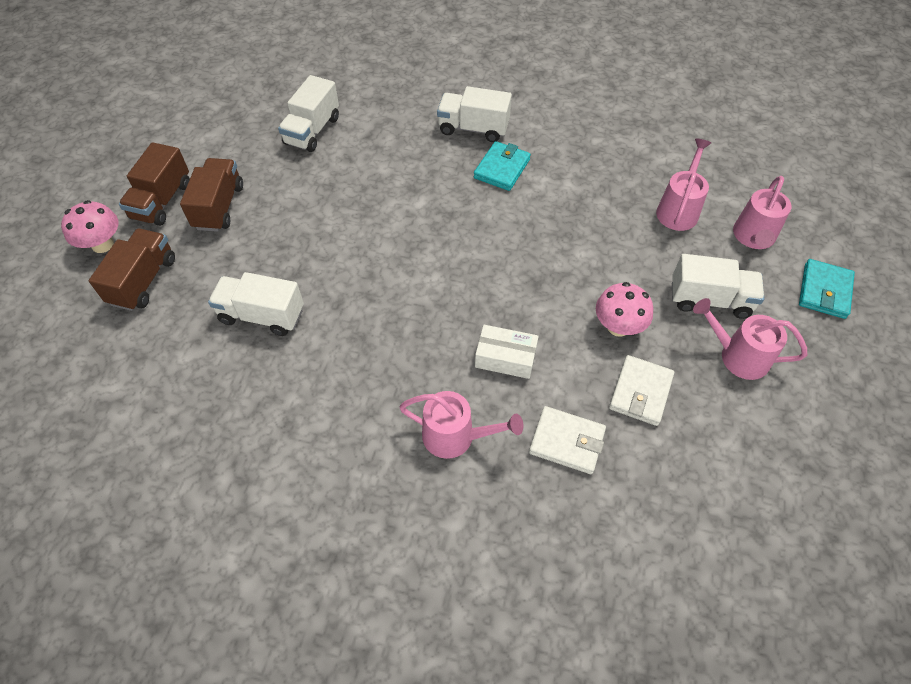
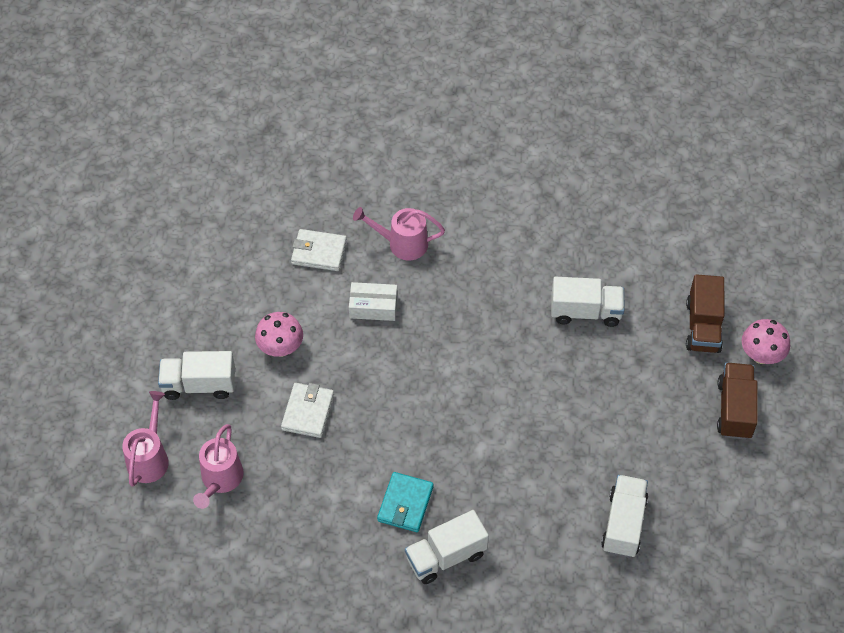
camera: 170 degrees right, 0 degrees up
brown truck [180,158,243,232] -> none
white truck [437,86,512,142] -> white truck turned 150 degrees clockwise [405,510,489,584]
white wallet [609,355,674,426] -> white wallet moved to [281,383,334,438]
pink watering can [693,298,807,380] -> none
turquoise wallet [799,259,855,319] -> none

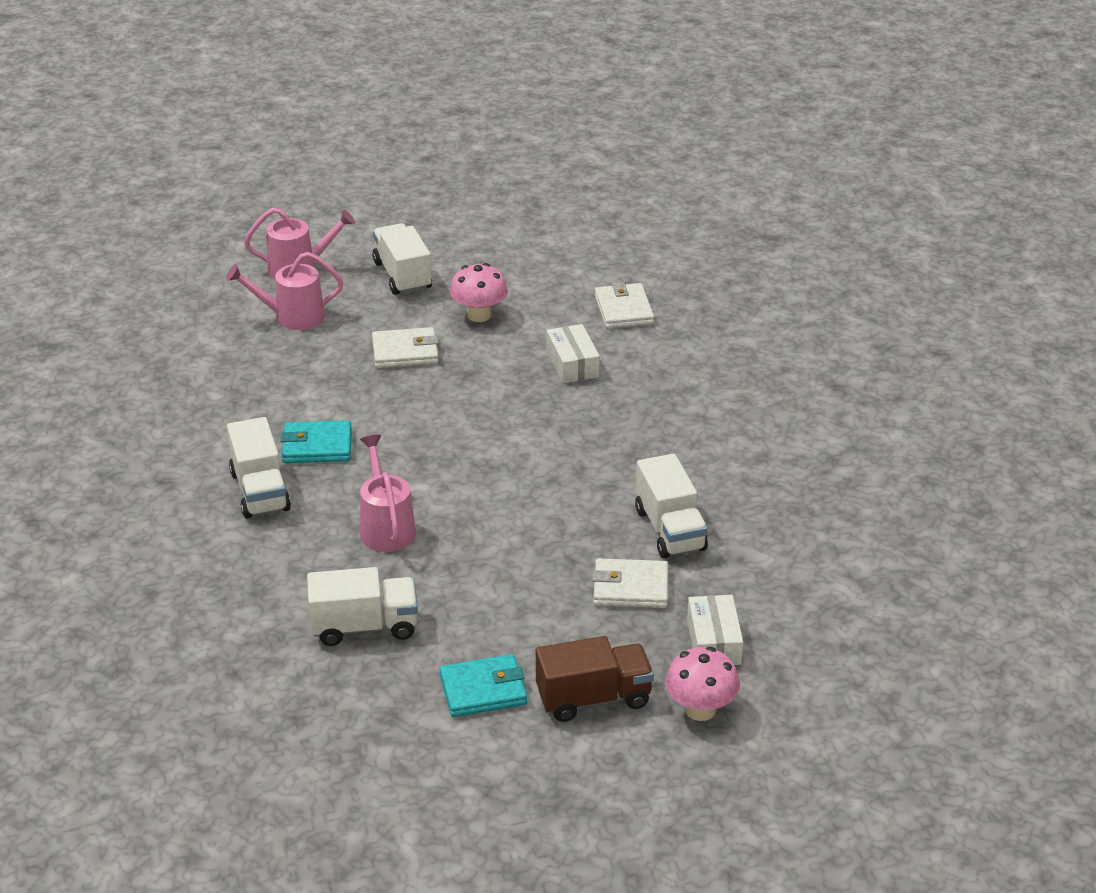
camera: 70 degrees right, 20 degrees down
pink watering can [353,207,445,260] -> pink watering can moved to [360,435,416,552]
white truck [405,510,489,584] -> white truck turned 150 degrees counterclockwise [227,417,291,519]
brown truck [686,274,724,353] -> white box [687,595,743,665]
none -> turquoise wallet [439,654,527,717]
none -> white wallet [592,558,668,608]

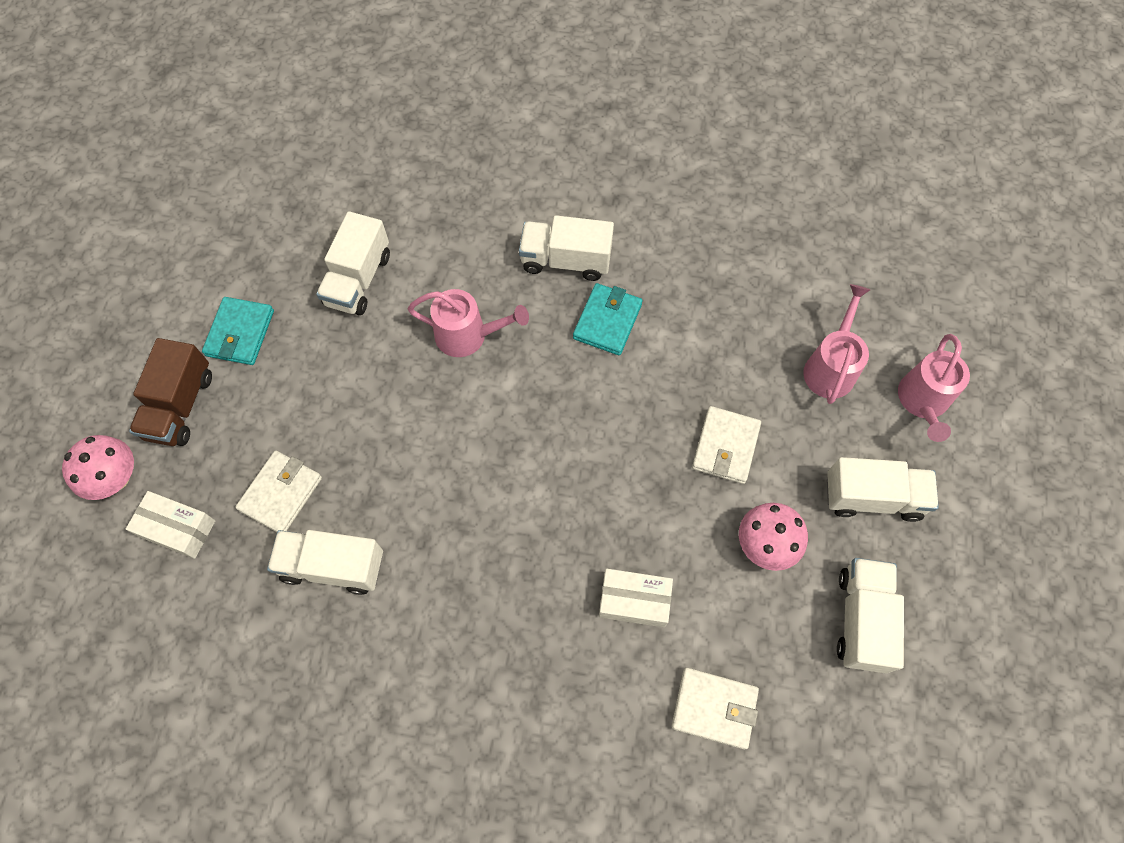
camera: 115 degrees right, 30 degrees up
none -> white truck [837,558,904,673]

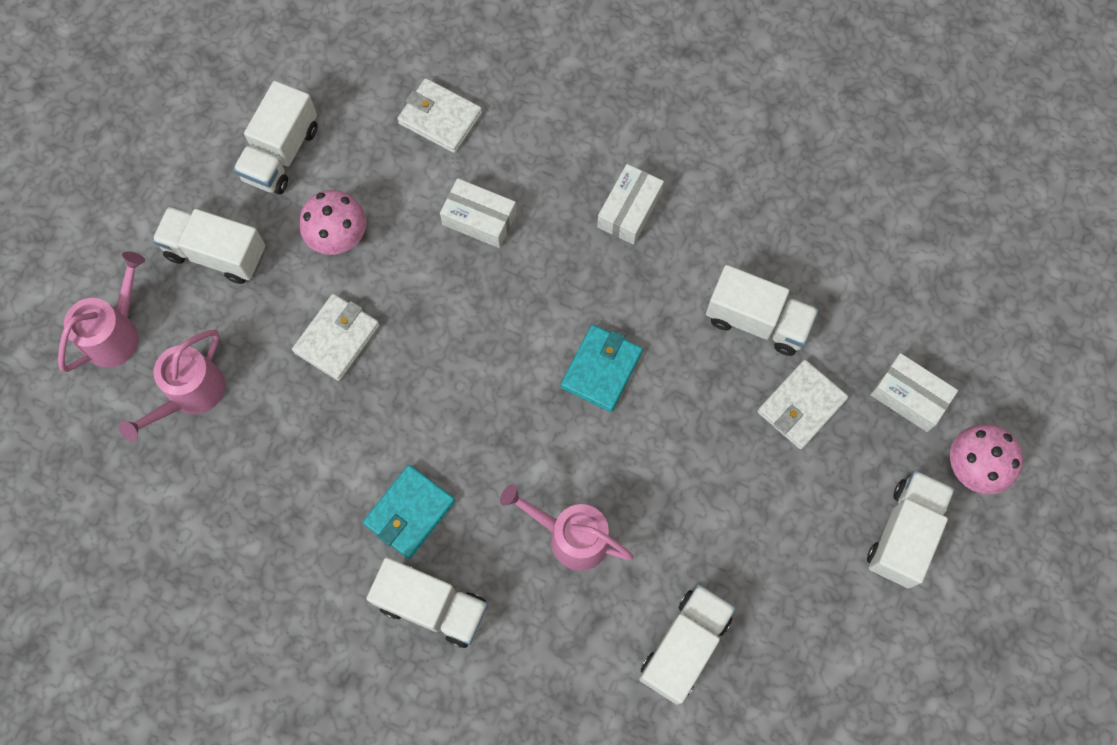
camera: 165 degrees left, 5 degrees up
brown truck [129,338,212,446] -> white truck [867,471,955,589]
turquoise wallet [202,297,274,365] -> turquoise wallet moved to [561,325,643,412]
none -> white box [597,164,664,245]

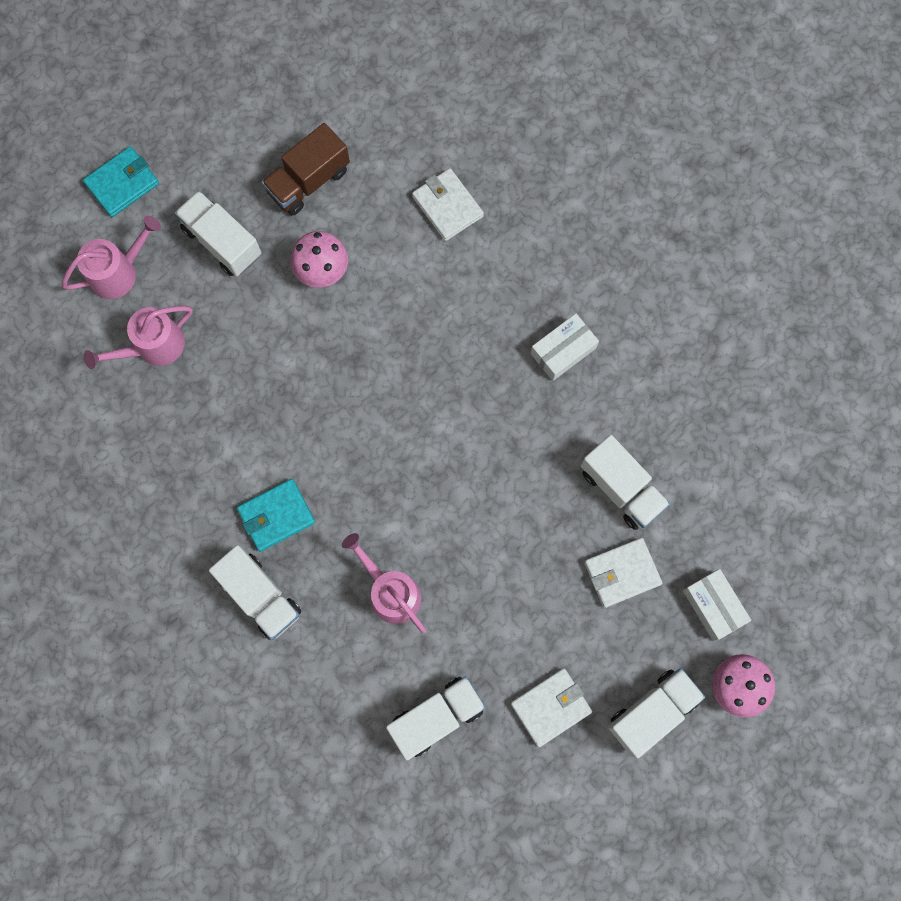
camera: 25 degrees right, 5 degrees up
white truck [233,81,318,194] -> brown truck [262,123,350,215]
white wallet [292,294,380,381] -> white wallet moved to [510,668,592,747]
white box [440,178,517,248] -> none
turquoise wallet [561,325,643,412] -> turquoise wallet moved to [83,146,159,217]

